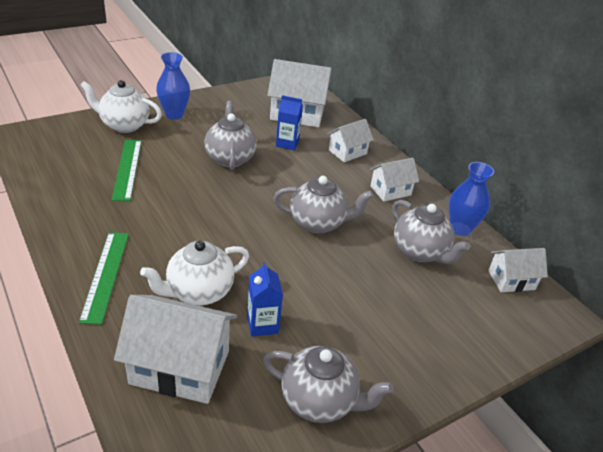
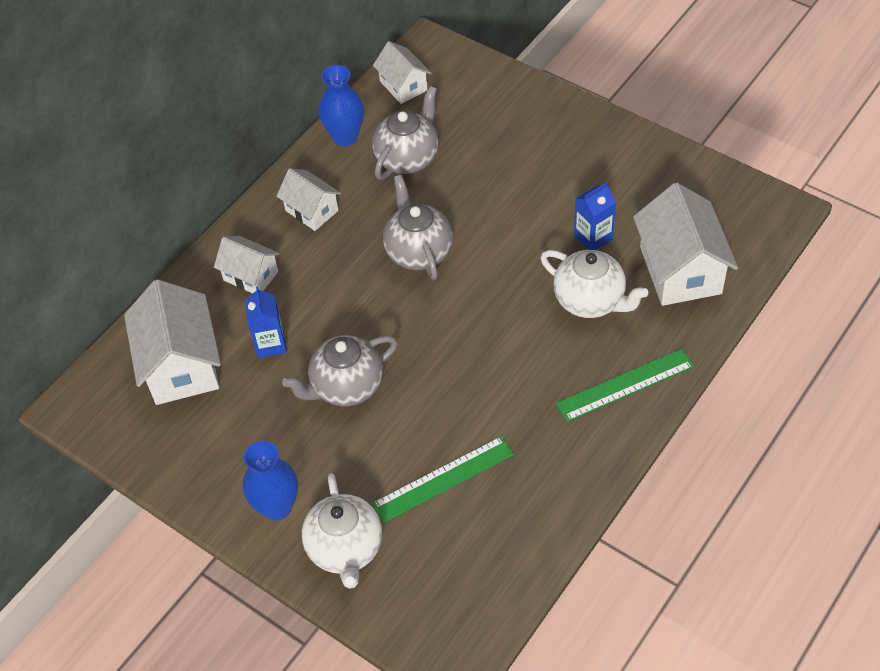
camera: 105 degrees left, 15 degrees up
grey teapot [263,346,394,423] -> none

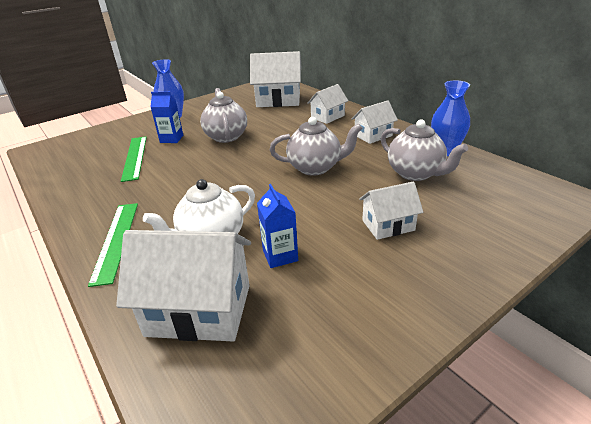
camera: 105 degrees right, 20 degrees down
blue carton [245,287,287,358] -> blue carton moved to [150,92,183,143]
white teapot [302,473,382,589] -> none
white house [373,41,431,104] -> white house moved to [359,181,423,240]

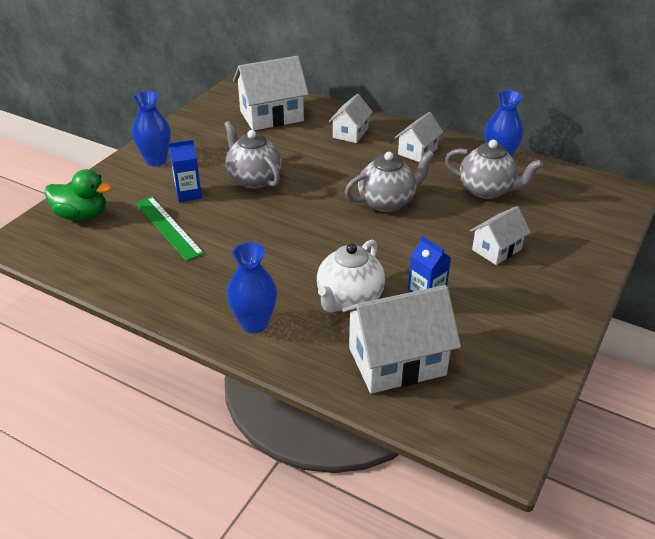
camera: 25 degrees left, 5 degrees up
green ruler [88,203,138,287] -> blue vase [227,242,277,334]
none -> green duck [44,169,112,221]

